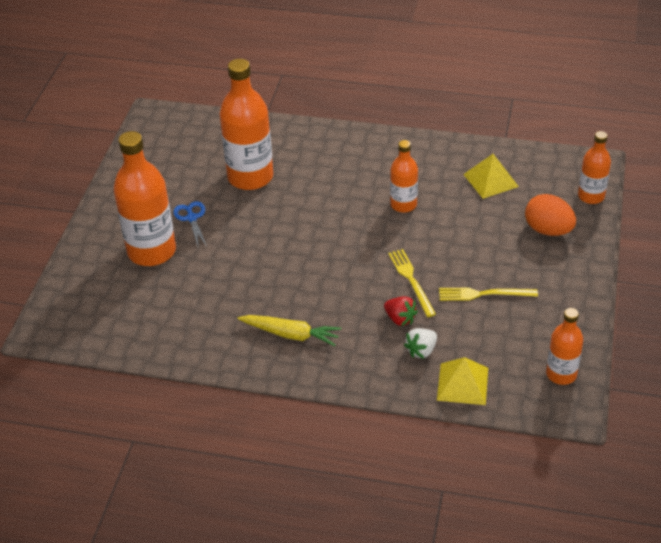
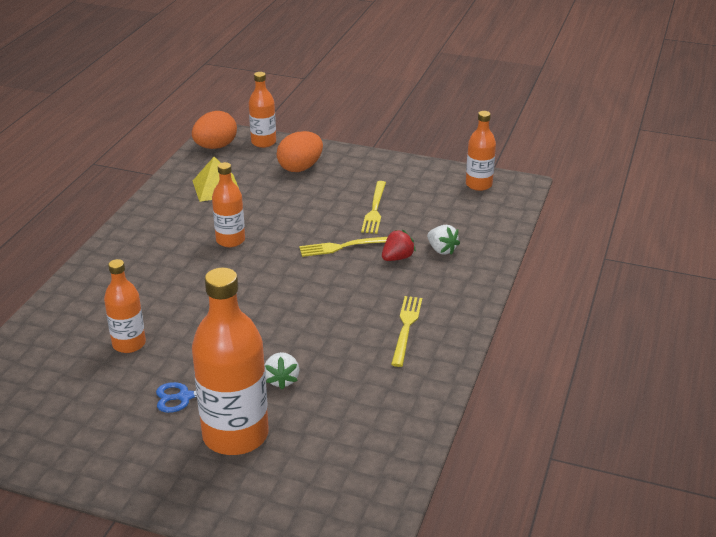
camera: 85 degrees left, 10 degrees down
orange bottle [220,59,273,190] -> orange bottle [104,259,146,353], size x0.56
yellow carrot [238,315,341,346] -> yellow fork [391,296,422,367]
yellow pyramid [437,357,488,405] -> none
none -> orange egg [192,111,237,149]
none -> white strawberry [265,352,299,390]

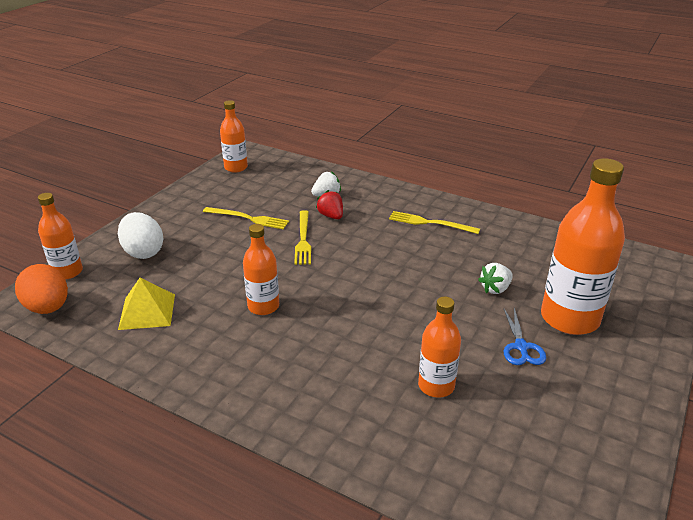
camera: 80 degrees left, 0 degrees up
white strawberry [265,352,299,390] -> white strawberry turned 135 degrees clockwise [478,263,513,294]
orange egg [277,131,323,172] -> white egg [118,212,164,259]

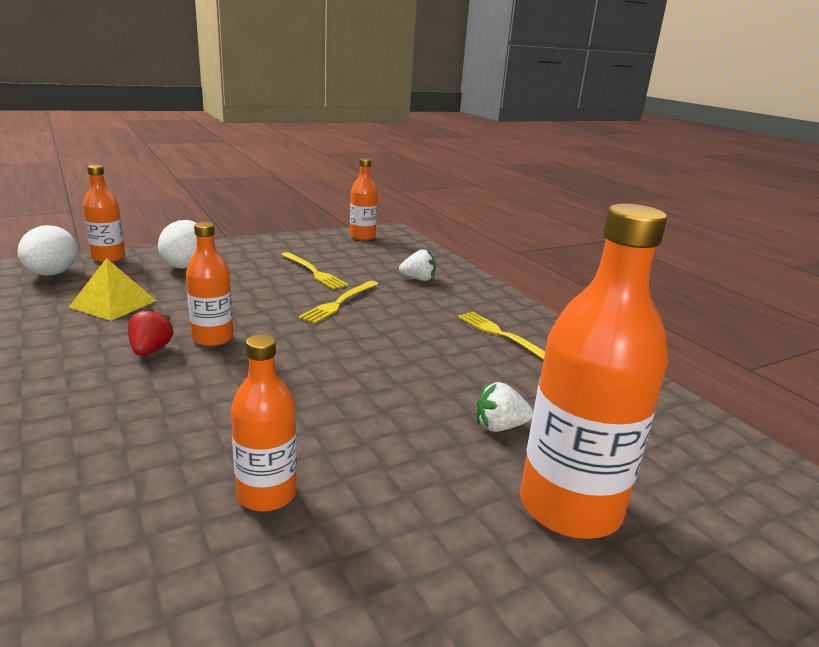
camera: 30 degrees right, 10 degrees down
orange egg [15,264,68,314] -> white egg [17,225,78,276]
red strawberry [316,190,343,219] -> red strawberry moved to [128,307,174,356]
blue scissors [504,308,546,365] -> none

